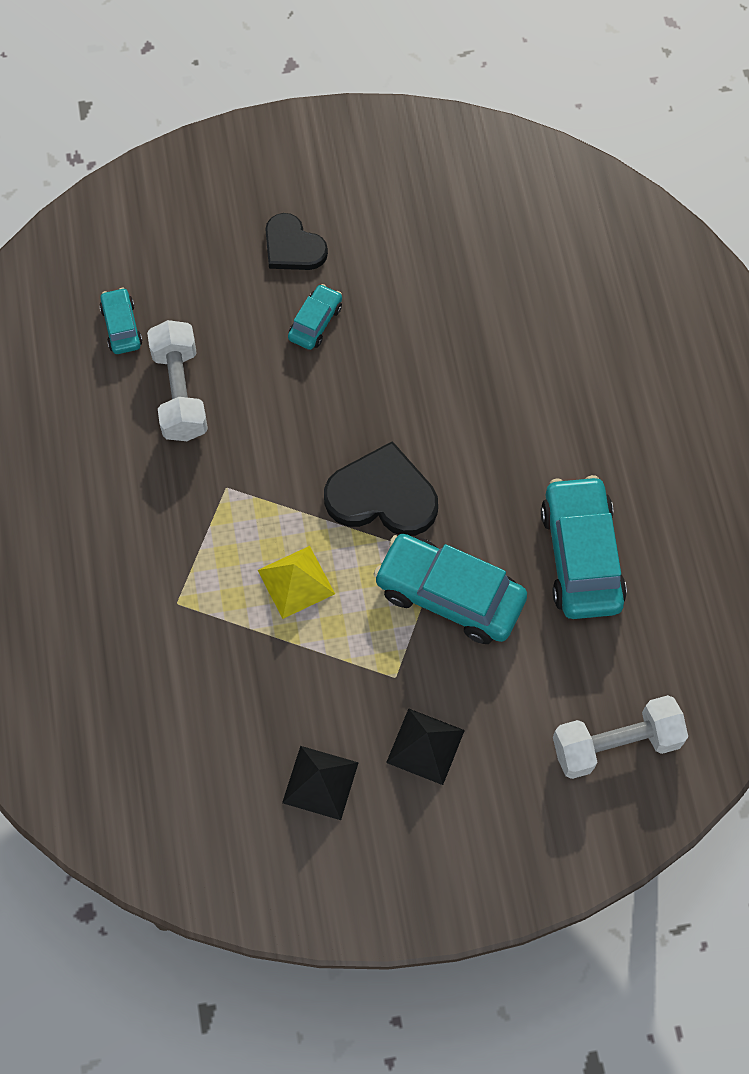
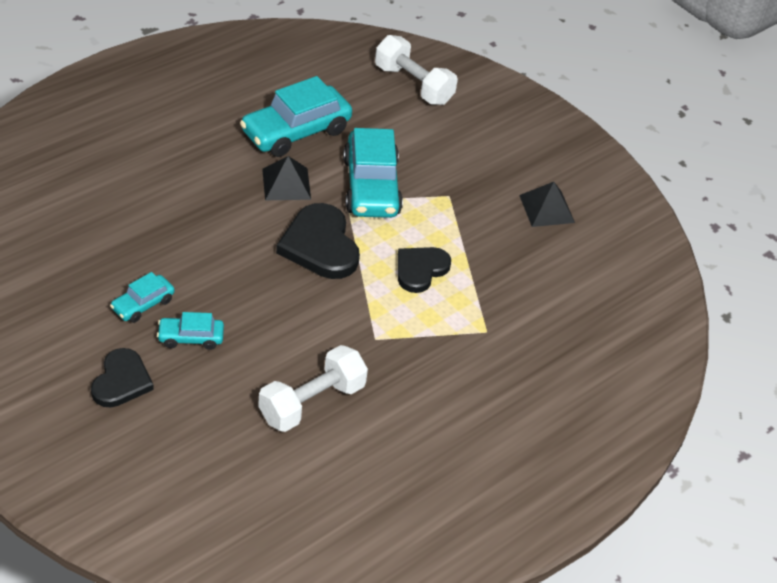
camera: 125 degrees left, 20 degrees down
turquoise car [99,288,143,354] -> turquoise car moved to [110,272,175,323]
yellow pyramid [258,546,335,619] -> black heart [398,247,451,293]
black pyramid [386,708,465,785] -> black pyramid moved to [262,156,311,200]

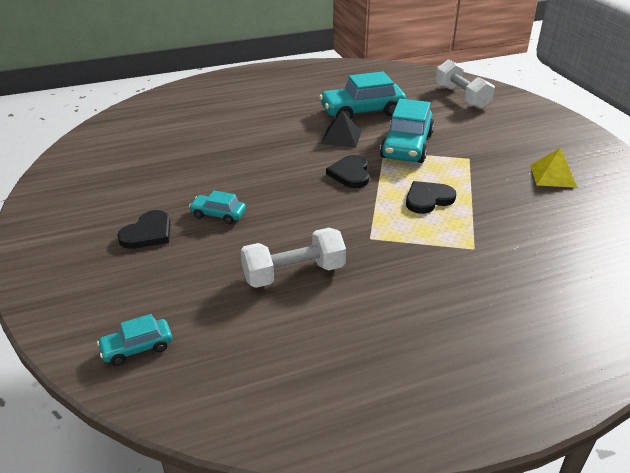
camera: 25 degrees right, 10 degrees down
turquoise car [110,272,175,323] -> turquoise car moved to [97,314,172,366]
black heart [276,203,360,279] -> black heart [326,155,369,188], size x0.67
black pyramid [519,182,575,227] -> yellow pyramid [530,148,577,188]

